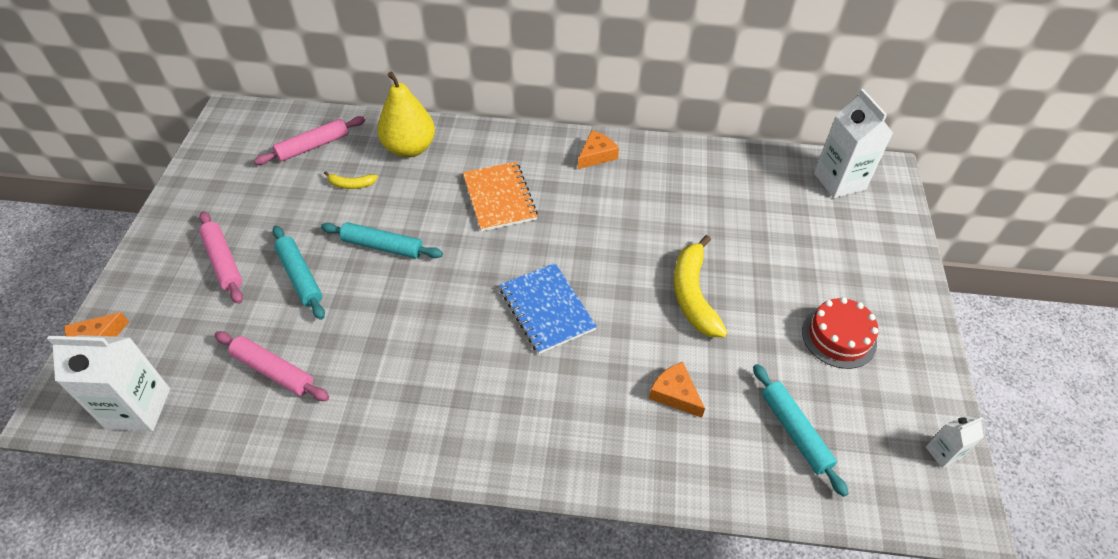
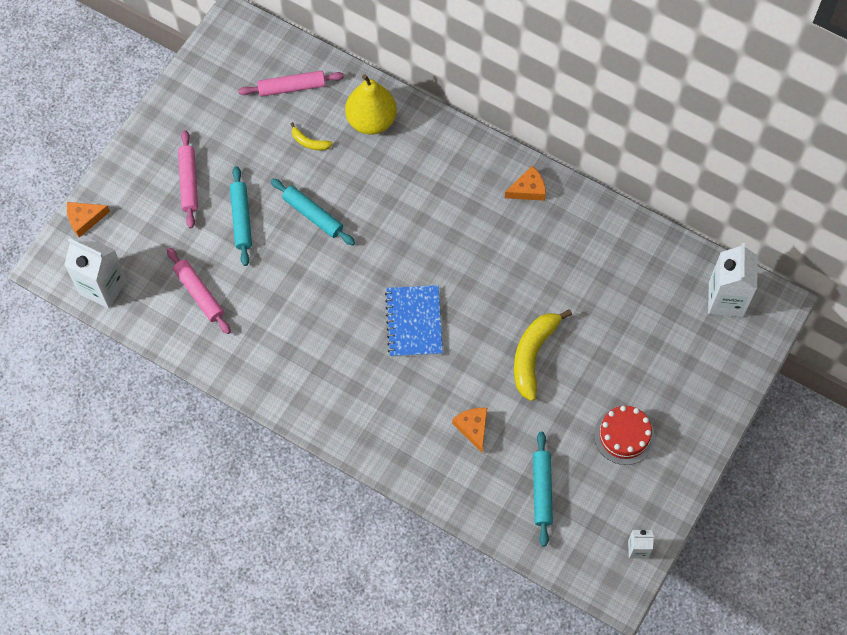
camera: 25 degrees right, 15 degrees up
orange notebook [463,162,538,232] -> none

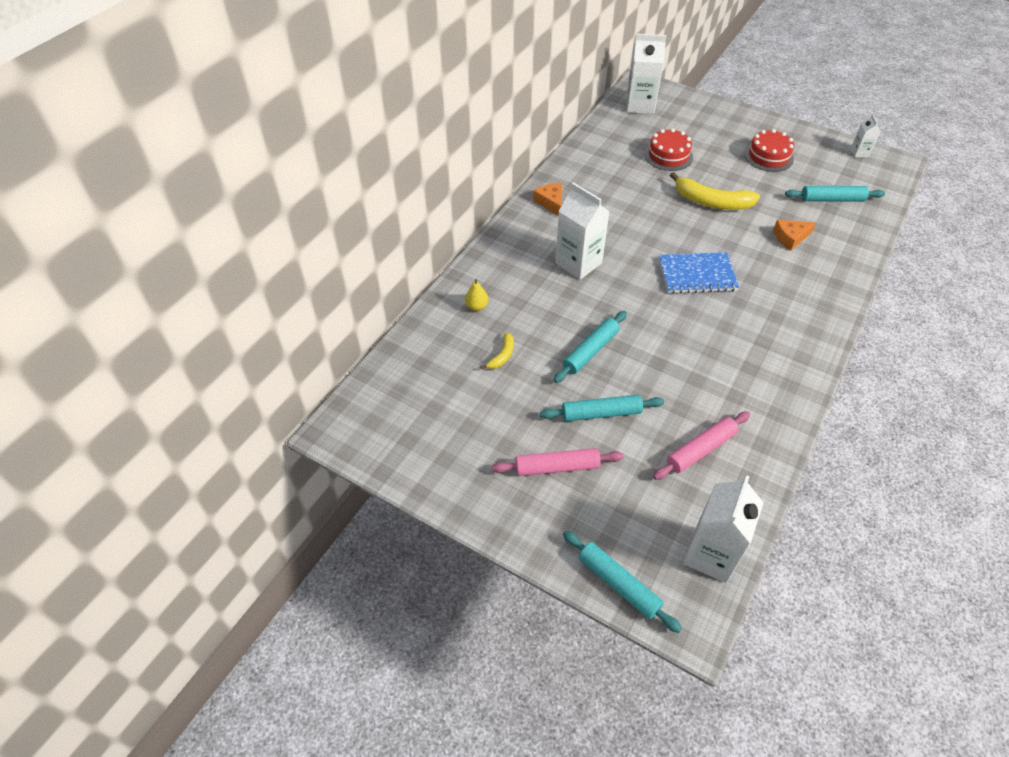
camera: 90 degrees left, 15 degrees down
orange cheese [67,202,110,237] -> turquoise rolling pin [563,531,682,633]
pink rolling pin [238,71,344,97] -> none
yellow pear [345,74,397,135] -> yellow pear [465,279,489,311], size x0.44
none -> white carton [555,182,610,280]
none -> red cake [644,128,693,171]

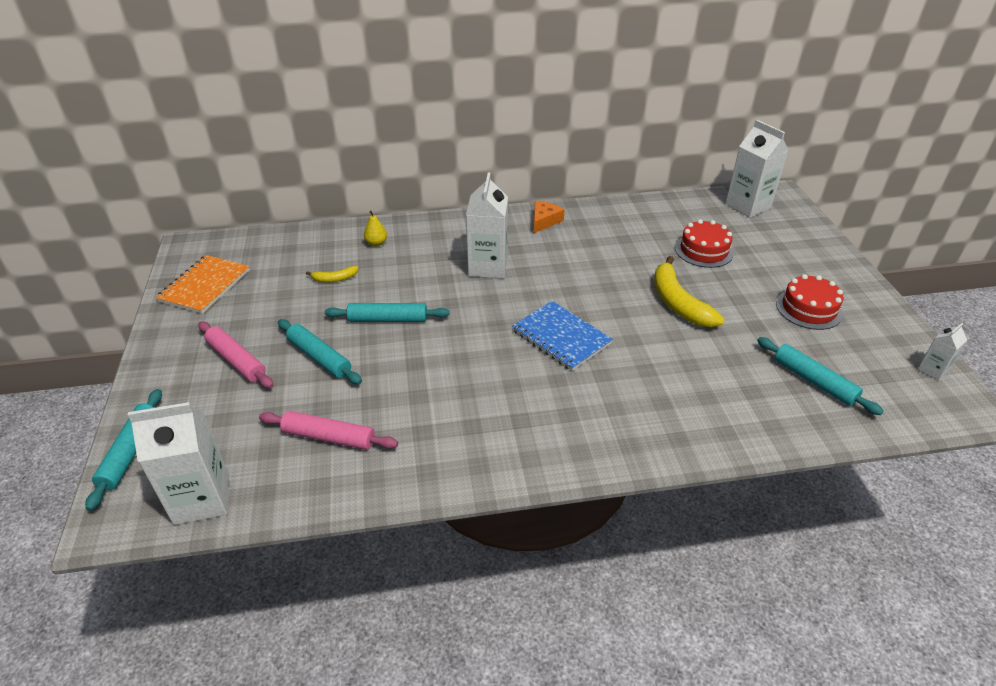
camera: 50 degrees right, 10 degrees down
orange cheese [773,220,816,251] -> none
none -> orange notebook [155,255,250,314]

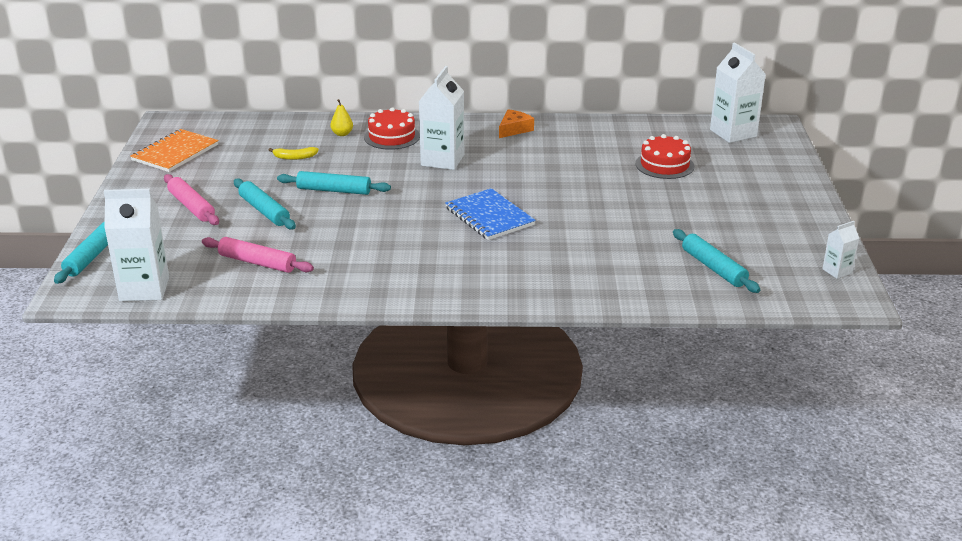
camera: 10 degrees right, 10 degrees down
yellow banana [654,256,724,327] -> none
red cake [776,274,843,330] -> red cake moved to [364,107,420,150]

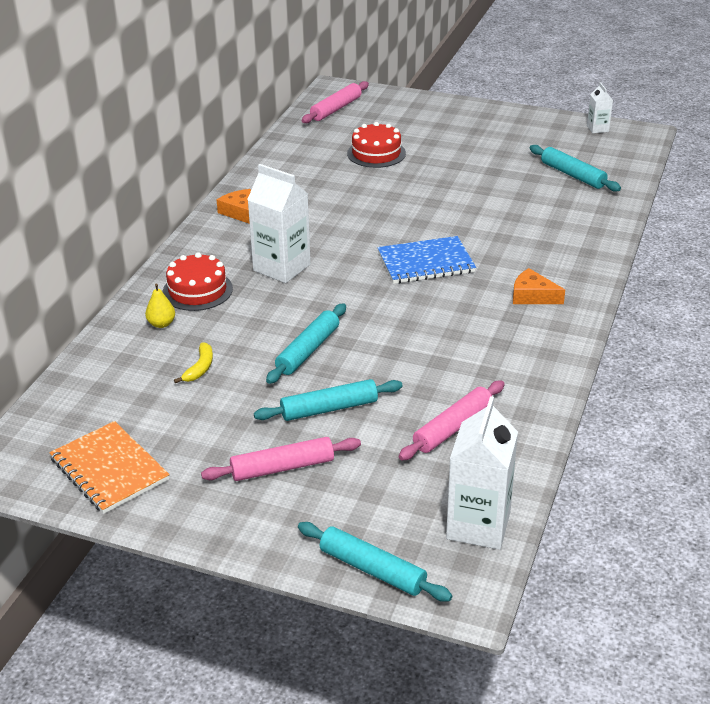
camera: 70 degrees left, 5 degrees up
turquoise rolling pin [673,229,760,293] -> turquoise rolling pin turned 60 degrees clockwise [529,145,621,192]
white carton [710,43,766,143] -> pink rolling pin [302,81,369,123]
none -> orange cheese [513,268,565,304]

